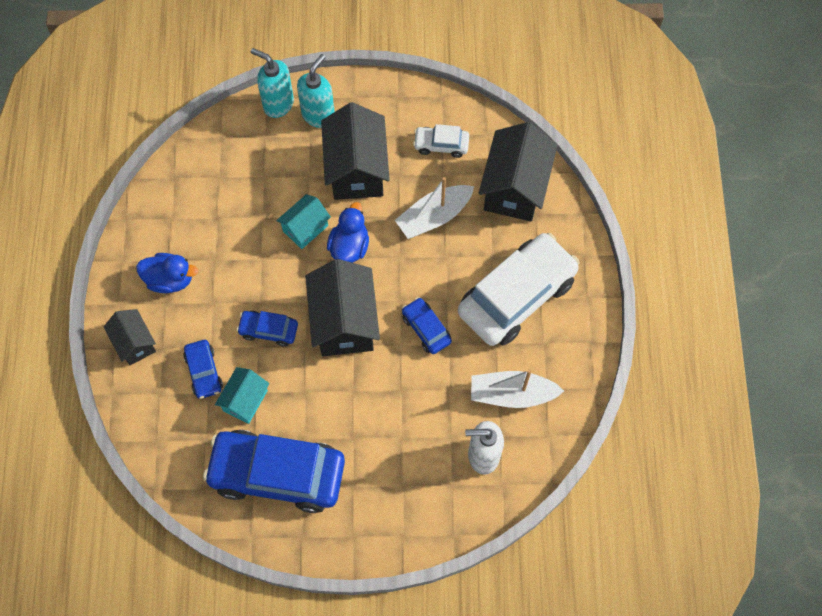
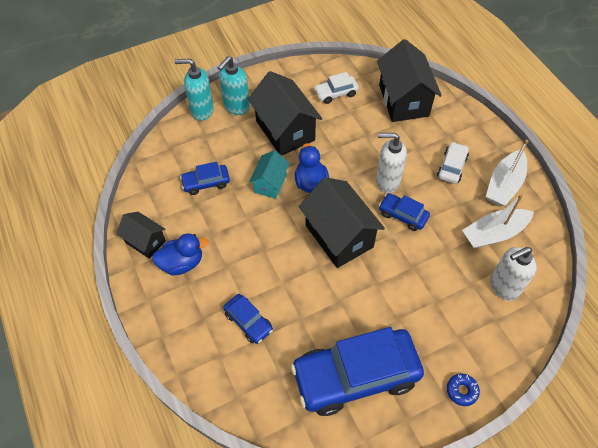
camera: 25 degrees left, 10 degrees down
black house [104,309,156,365] -> black house moved to [116,212,166,259]
turquoise house [215,367,269,424] -> none
blue car [237,311,298,347] -> blue car moved to [180,162,230,195]
turquoise soap dispenser [297,54,335,128] -> turquoise soap dispenser turned 150 degrees counterclockwise [218,56,250,115]
white boat [395,177,474,239] -> white boat moved to [486,140,528,206]
white car [458,233,579,346] -> white car [437,142,469,184], size x0.46
none -> white soap dispenser [376,133,407,193]
none -> blue donut [447,373,480,406]

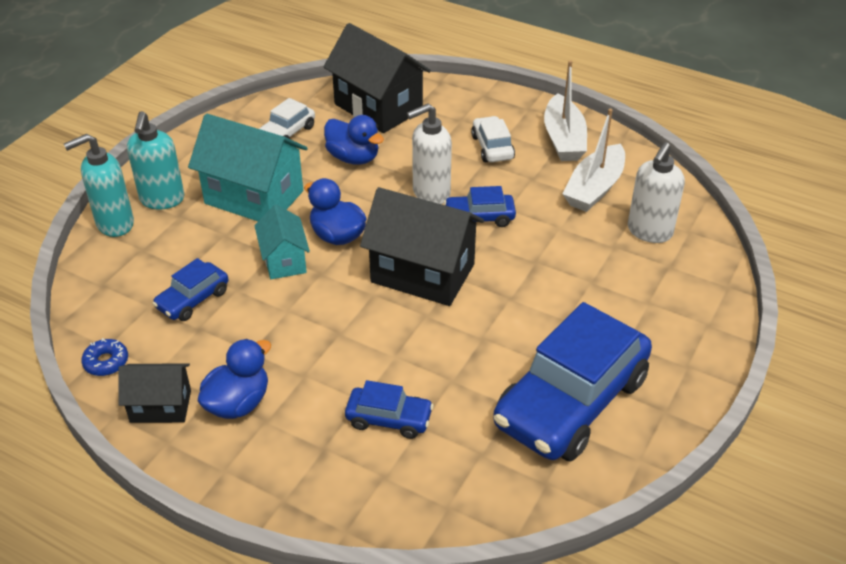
camera: 35 degrees left, 15 degrees down
black house [248,71,322,156] -> turquoise house [188,114,308,221]
blue donut [447,373,480,406] -> blue donut moved to [81,338,128,376]
none -> blue duck [324,115,384,165]

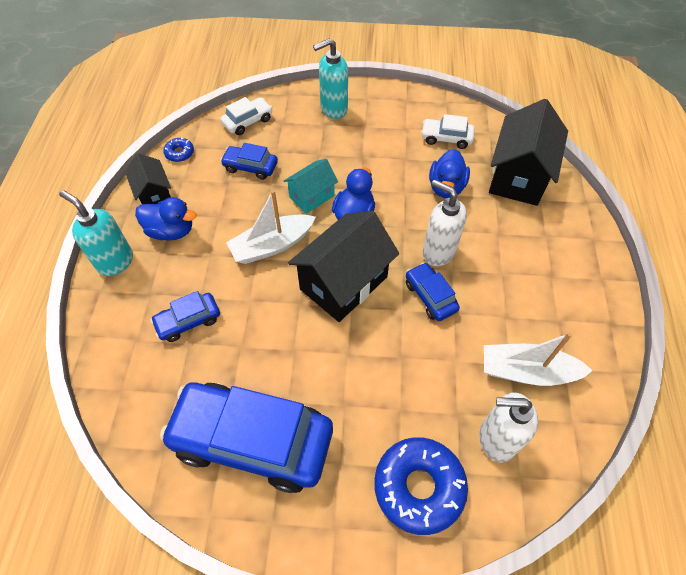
camera: 65 degrees right, 15 degrees up
turquoise soap dispenser [64,134,134,237] -> turquoise soap dispenser moved to [59,190,133,276]
turquoise house [188,114,308,221] -> none
blue car [345,380,434,439] -> blue car turned 75 degrees clockwise [151,291,220,342]
black house [360,187,484,306] -> black house turned 45 degrees clockwise [288,211,399,322]
white car [471,116,515,162] -> white car moved to [220,97,273,135]
white boat [544,61,587,161] -> white boat moved to [226,190,316,264]
none -> blue donut [374,437,468,535]

